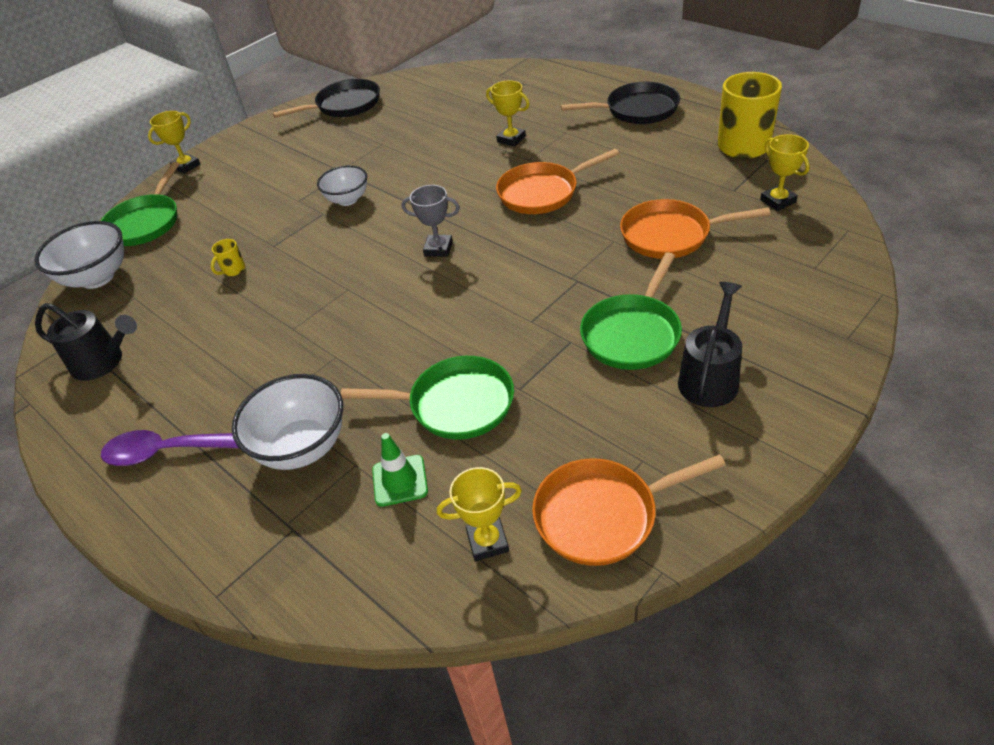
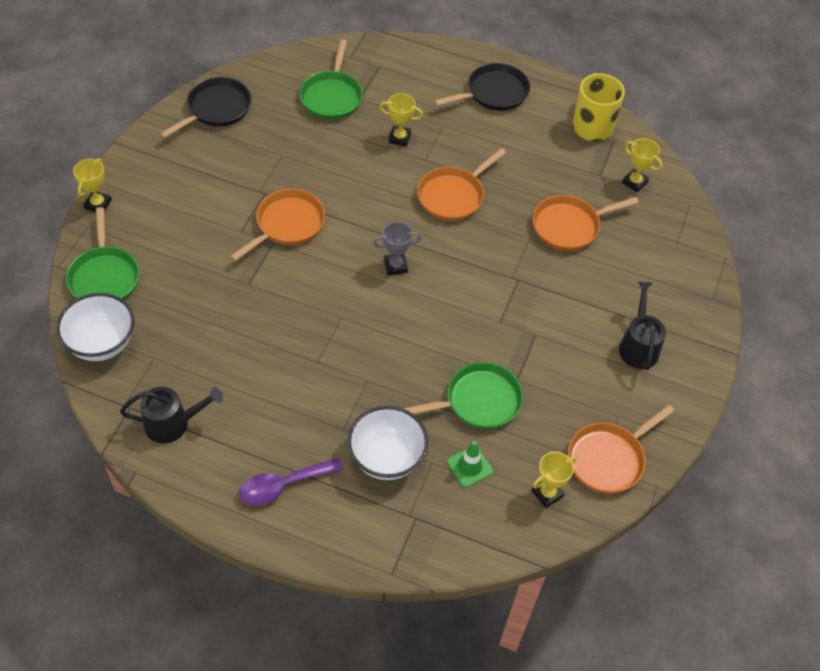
camera: 30 degrees left, 10 degrees up
yellow mug [211,239,245,276] -> none
white bowl [317,165,367,206] -> orange pan [230,189,325,261]
green pan [580,252,682,370] -> green pan moved to [299,39,363,120]

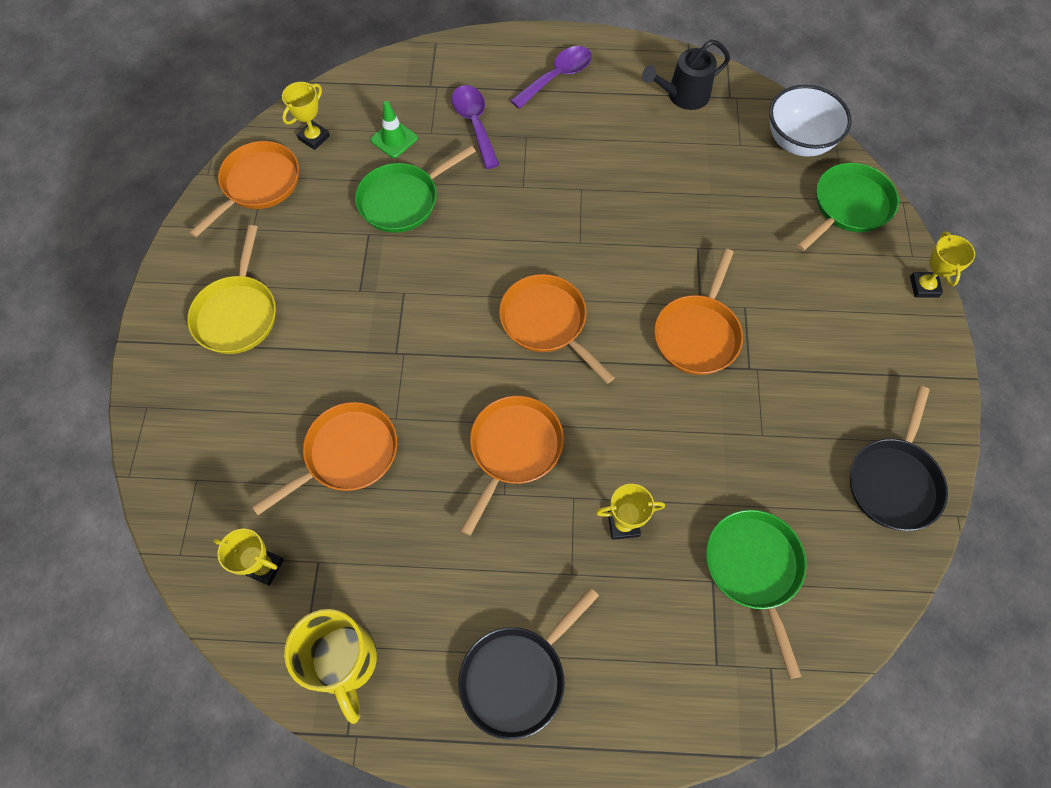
camera: 165 degrees right, 10 degrees up
green pan [66,207,139,300] -> green pan turned 75 degrees clockwise [796,163,899,251]
white bowl [347,406,428,480] -> purple spoon [452,85,499,169]
grey trophy [373,222,421,275] -> orange pan [499,274,615,384]
black watering can [619,281,666,370] -> yellow pan [187,225,276,354]

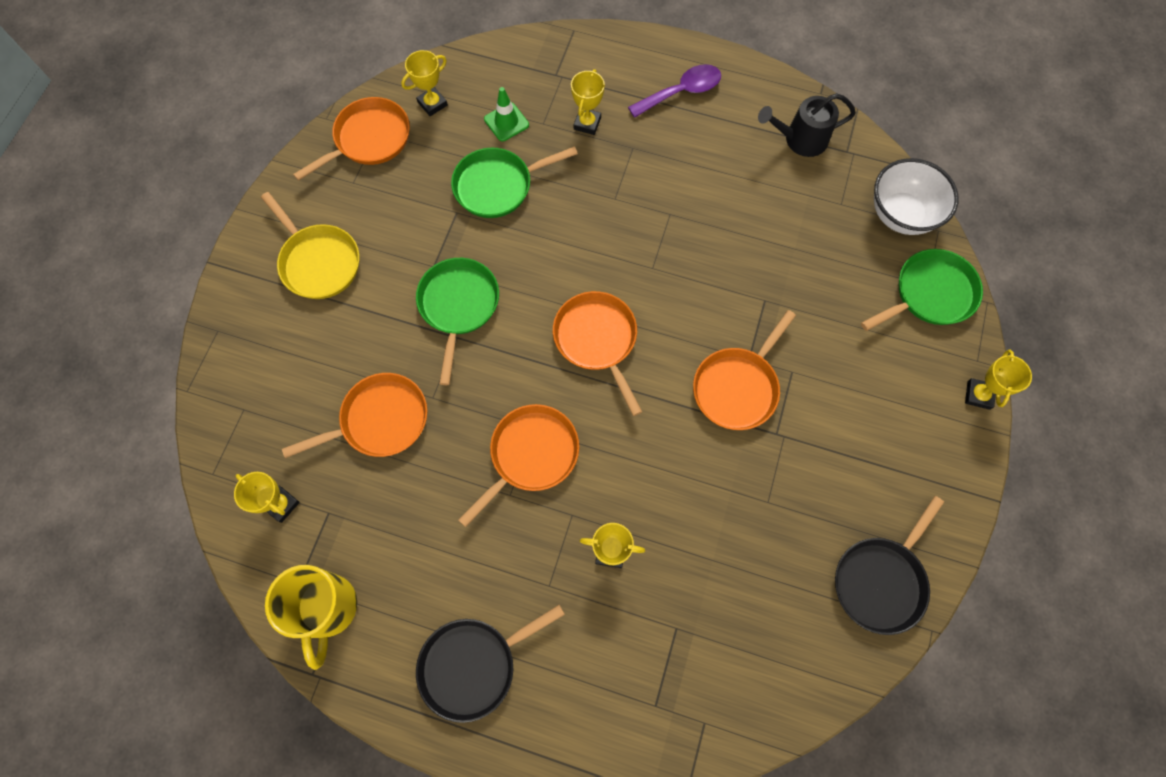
camera: 15 degrees right, 5 degrees up
yellow pan [187,225,276,354] -> yellow pan turned 60 degrees counterclockwise [261,192,359,299]
purple spoon [452,85,499,169] -> yellow trophy [571,69,605,135]
green pan [706,510,807,679] -> green pan moved to [416,258,499,385]

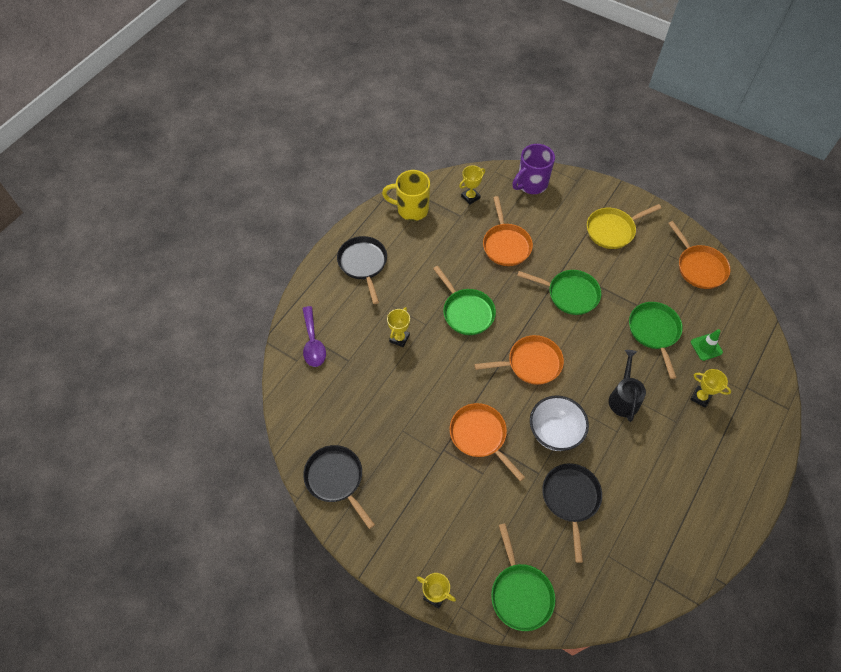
camera: 105 degrees right, 10 degrees down
yellow trophy [401,50,448,116] -> none
orange pan [458,404,579,527] -> green pan [433,266,496,335]
purple spoon [628,64,721,118] -> purple spoon moved to [302,306,326,367]
black watering can [758,93,856,157] -> black watering can moved to [609,350,646,422]
white bowl [874,158,959,235] -> white bowl moved to [530,396,589,451]
none -> purple mug [512,144,555,194]
none -> black pan [542,463,602,563]

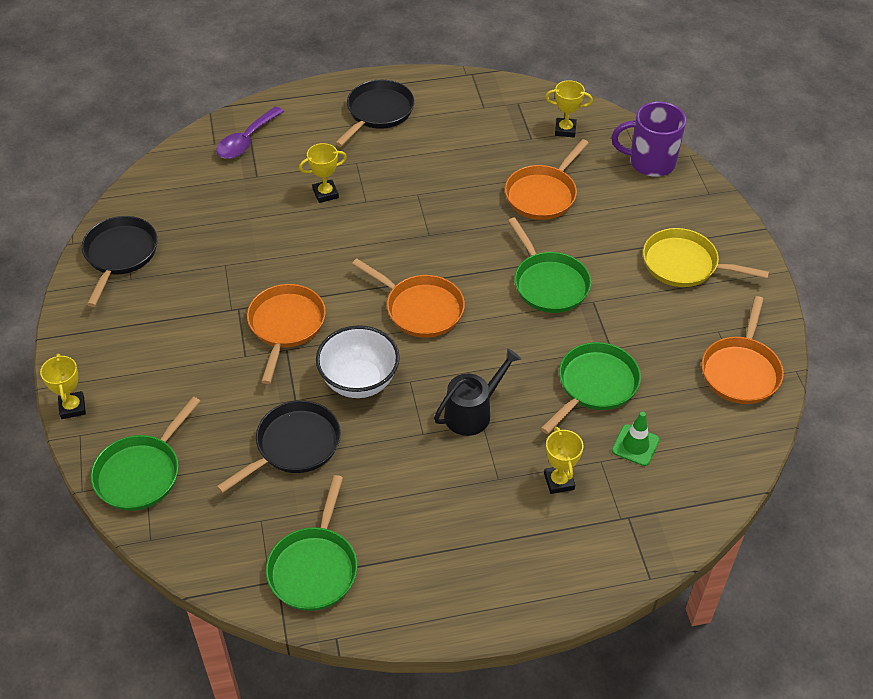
camera: 45 degrees right, 10 degrees down
yellow mug [382,170,430,221] -> none
green pan [433,266,496,335] -> green pan moved to [266,475,357,611]

